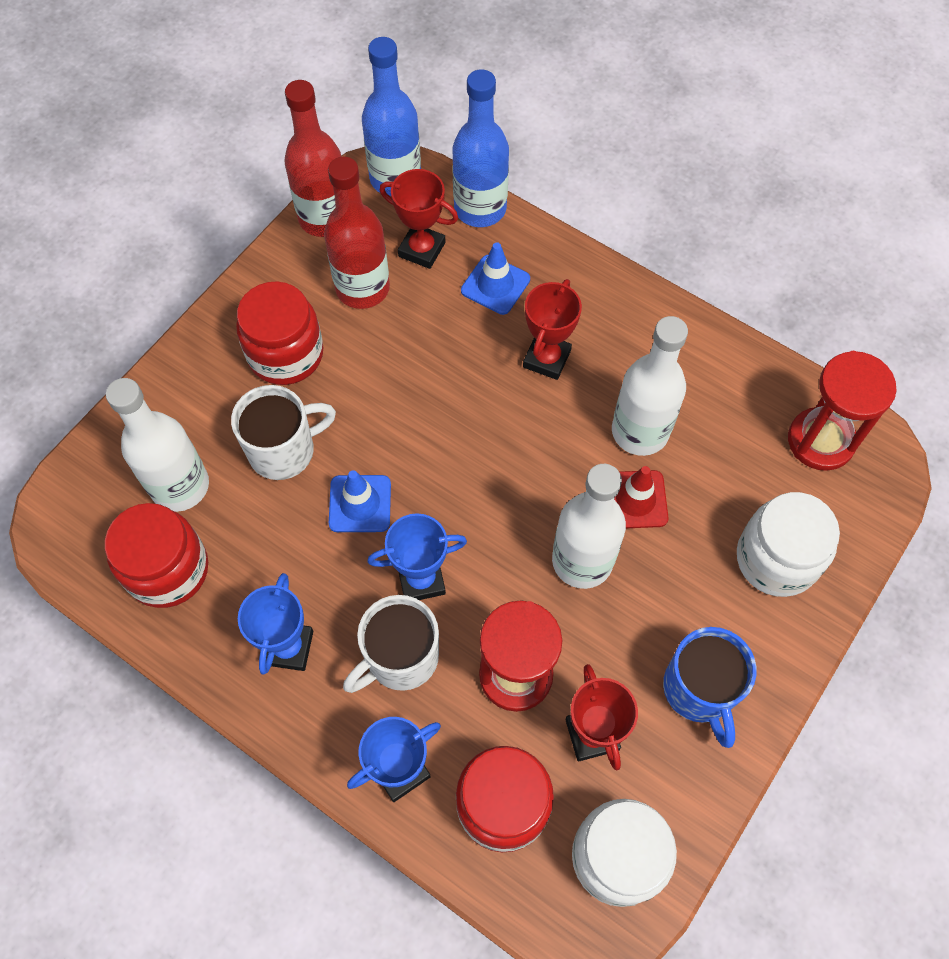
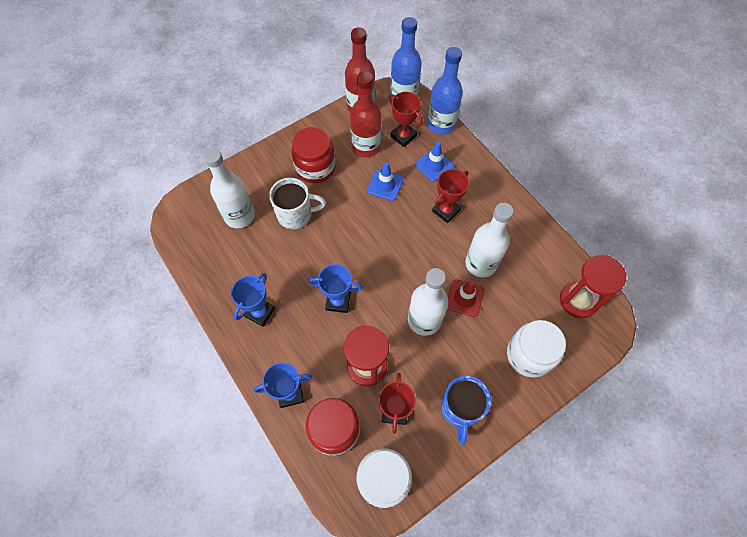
camera: 20 degrees right, 0 degrees up
red jar [105,503,208,608] -> none
blue traffic cone [329,470,391,532] -> blue traffic cone moved to [367,162,404,201]
white mug [343,595,439,693] -> none

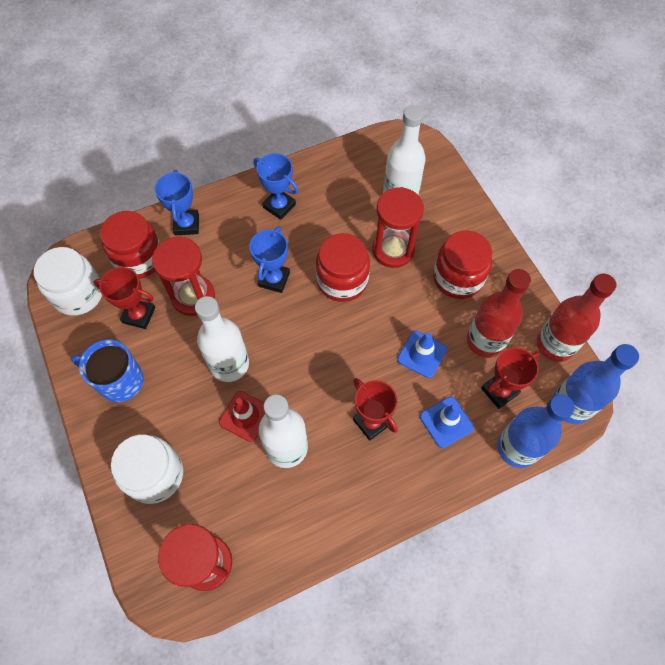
camera: 100 degrees right, 0 degrees up
white mug [269,178,326,229] -> red hourglass [372,187,424,268]
none -> red jar [316,233,370,302]

